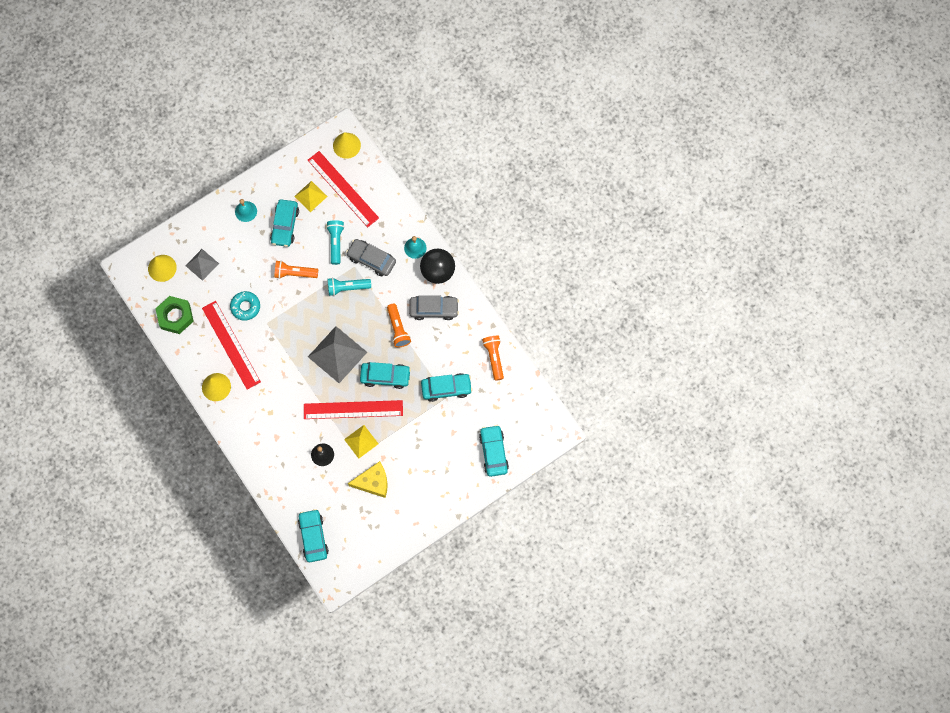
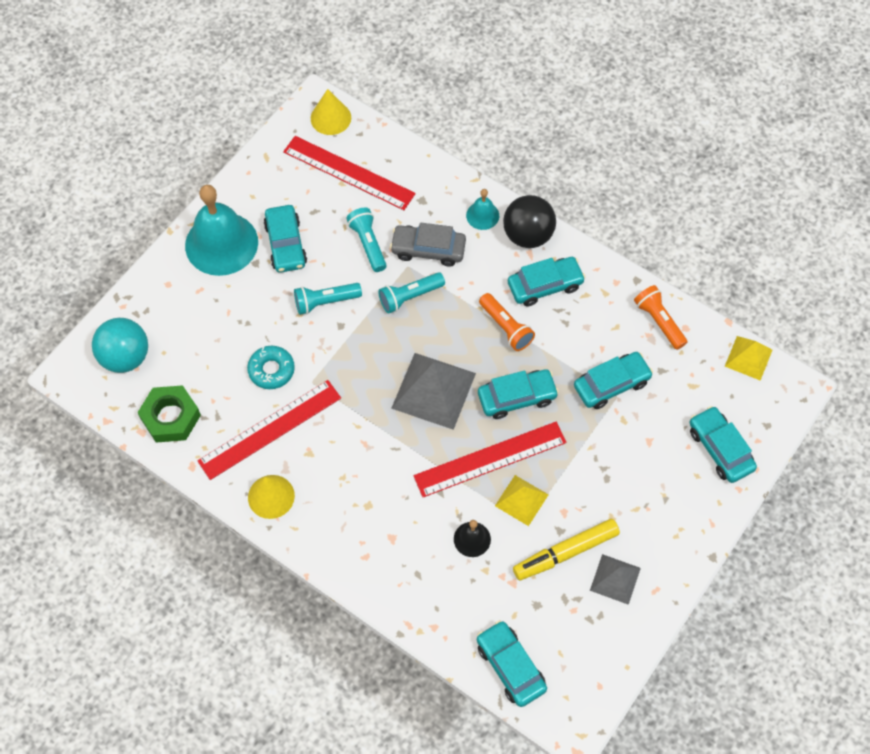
camera: 20 degrees left, 10 degrees down
yellow cone [148,255,177,282] -> turquoise ball [92,318,148,373]
grey pyramid [185,249,219,281] -> grey pyramid moved to [590,554,641,605]
red ruler [202,301,261,390] -> red ruler turned 75 degrees counterclockwise [197,380,341,480]
turquoise bell [235,199,257,222] -> turquoise bell [185,185,258,276], size x2.18
orange flashlight [274,261,318,279] -> turquoise flashlight [294,283,362,315]
yellow pyramid [294,181,328,212] -> yellow pyramid moved to [725,336,772,381]
yellow cheese [348,461,388,498] -> yellow marker [513,519,620,580]
grey car [409,295,459,320] -> turquoise car [508,257,586,307]

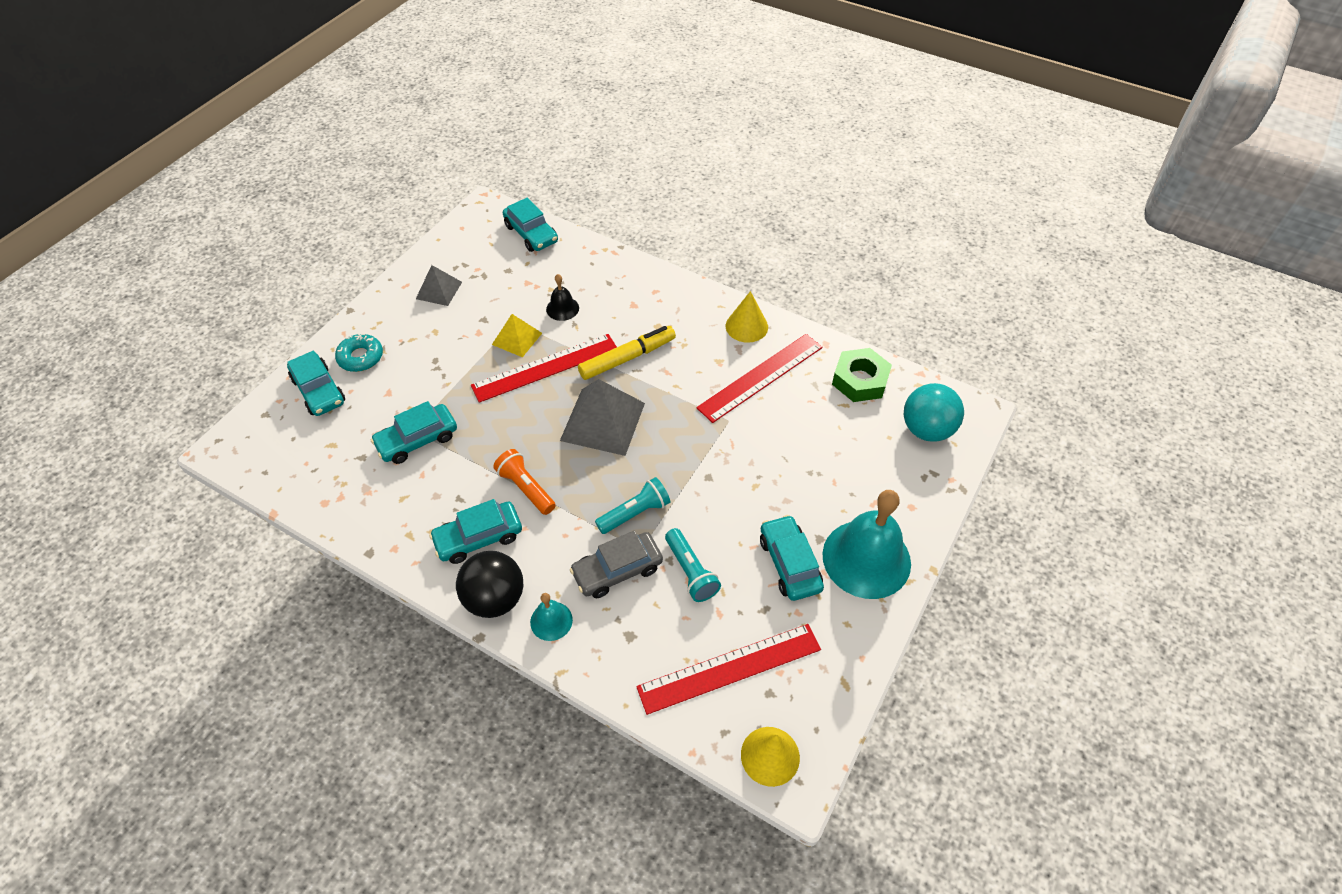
camera: 175 degrees right, 10 degrees down
turquoise donut [247,346,295,389] -> turquoise donut moved to [335,333,383,372]
red ruler [283,136,416,210] -> red ruler turned 45 degrees counterclockwise [636,624,821,715]
turquoise flashlight [294,283,362,315] -> none
grey car [390,223,466,267] -> grey car turned 150 degrees clockwise [570,531,663,598]
turquoise car [478,369,559,419] -> none
yellow marker [513,519,620,580] -> yellow marker moved to [578,326,676,380]
orange flashlight [634,285,687,350] -> none
yellow pyramid [725,336,772,381] -> none

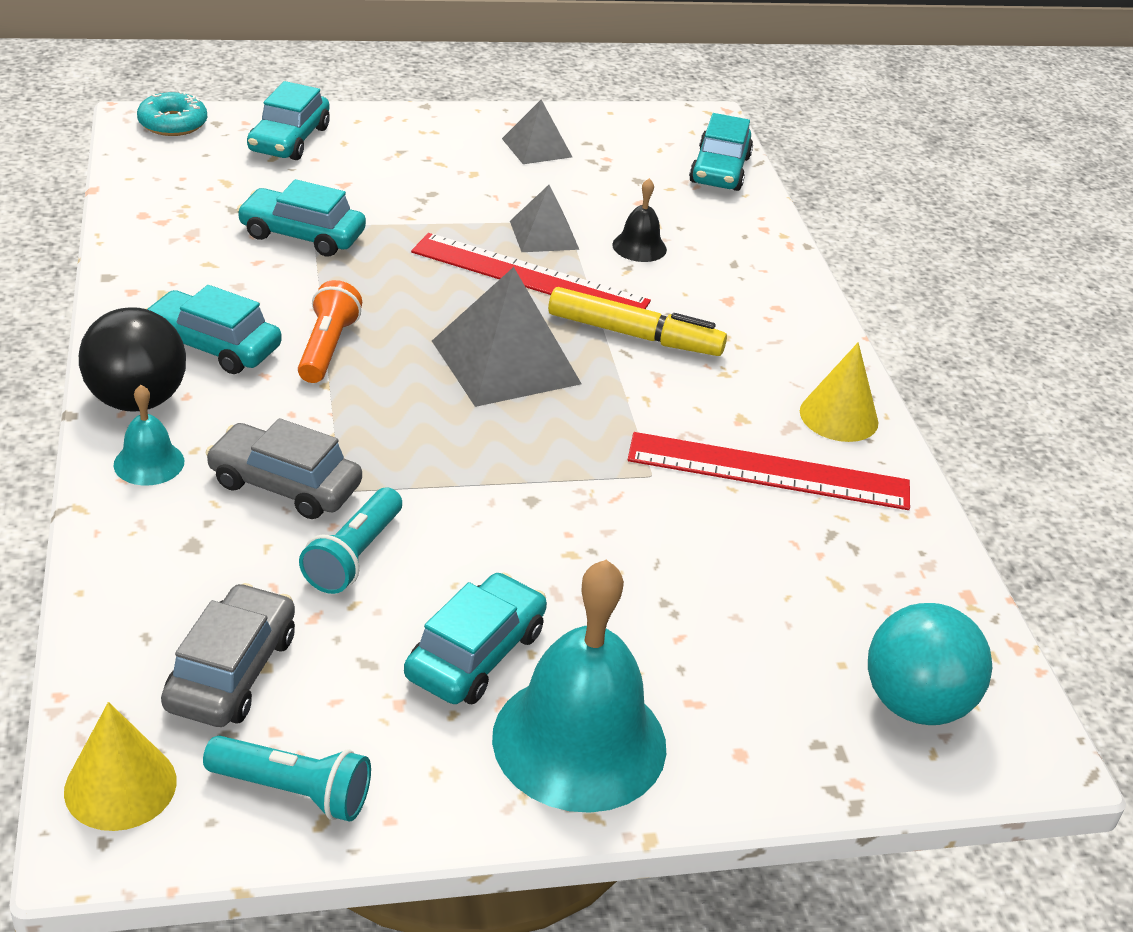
camera: 45 degrees right, 15 degrees down
turquoise donut [335,333,383,372] -> turquoise donut moved to [137,91,207,136]
yellow pyramid [492,314,542,357] -> grey pyramid [510,185,579,252]
turquoise flashlight [595,477,670,534] -> turquoise flashlight moved to [203,736,371,822]
red ruler [636,624,821,715] -> grey car [161,583,295,727]
green nut [832,348,892,402] -> none

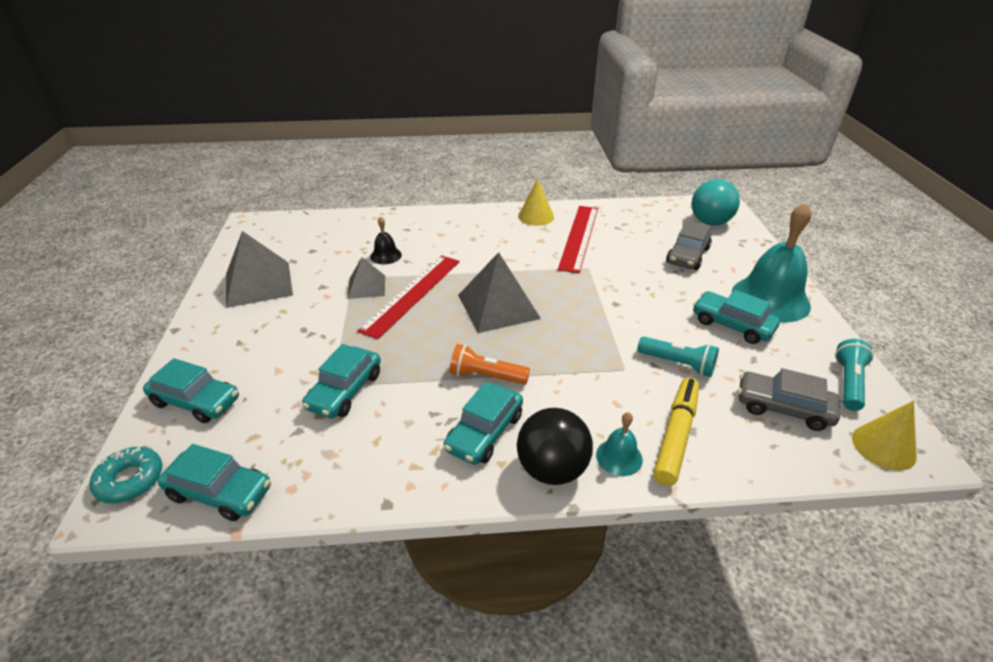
camera: 80 degrees left, 0 degrees up
grey car [205,418,362,519] -> grey car moved to [666,220,712,270]
grey pyramid [502,100,572,164] -> grey pyramid [226,231,293,308], size x1.73
yellow marker [548,287,727,356] -> yellow marker moved to [653,377,699,486]
turquoise car [689,113,753,191] -> turquoise car moved to [158,444,271,521]

